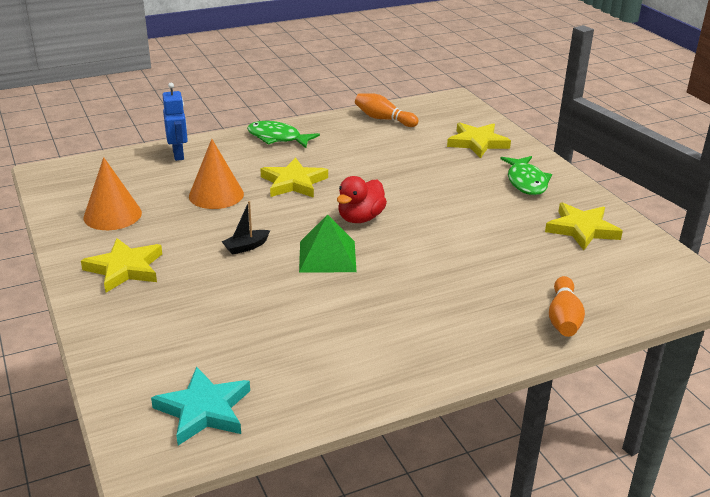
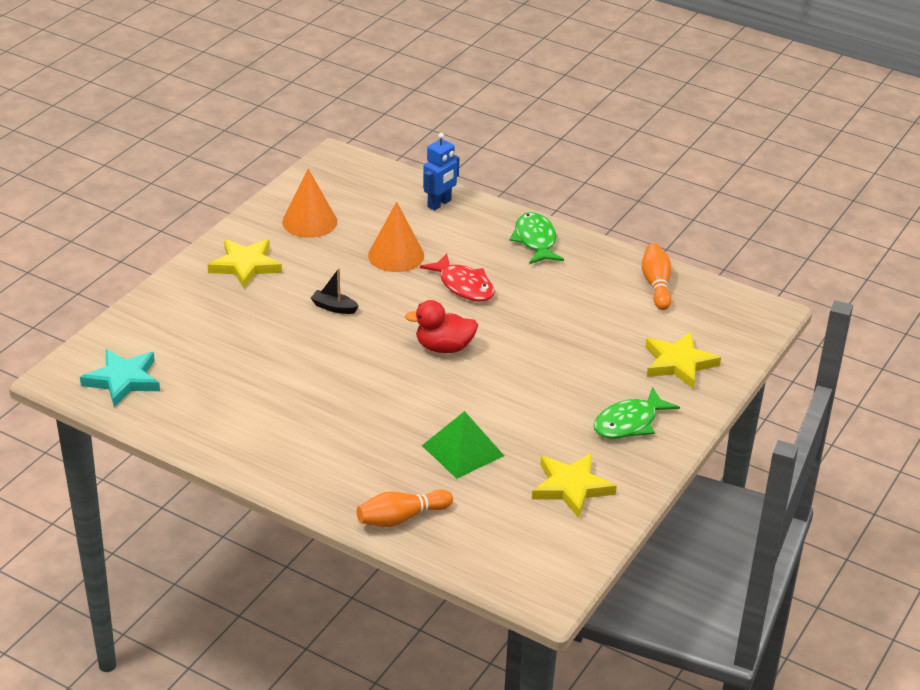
camera: 55 degrees right, 5 degrees up
yellow star [260,157,328,198] -> red fish [420,253,495,301]
green pyramid [299,214,356,273] -> green pyramid moved to [422,411,504,479]

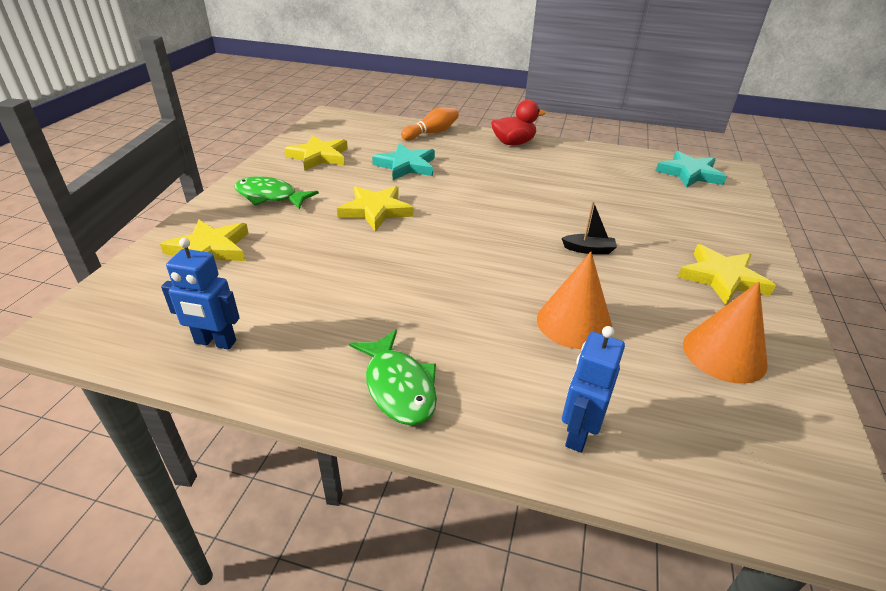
camera: 165 degrees right, 0 degrees up
red duck [405,300,478,353] -> red duck moved to [491,100,546,145]
red fish [420,253,495,301] -> none
green pyramid [422,411,504,479] -> turquoise star [372,143,435,180]
green fish [594,387,680,439] -> green fish turned 105 degrees counterclockwise [234,176,319,209]
orange bowling pin [642,243,671,310] -> blue robot [161,238,240,350]
none -> yellow star [337,186,414,232]

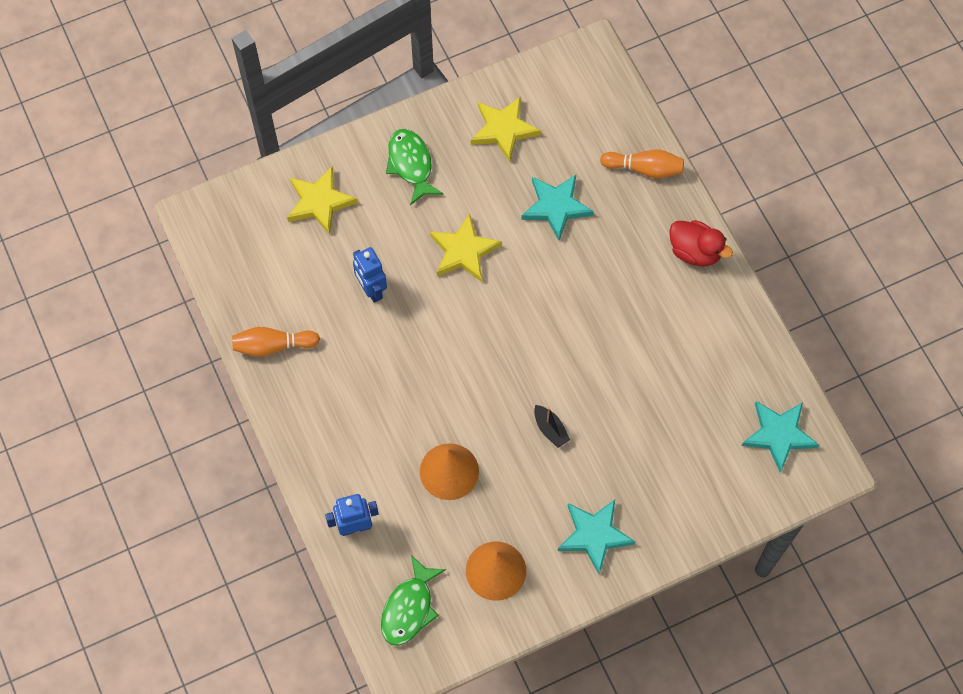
camera: 50 degrees right, 30 degrees up
blue robot [161,238,240,350] -> blue robot moved to [353,247,387,303]
green fish [349,329,437,425] -> green fish moved to [381,555,446,646]
yellow star [678,244,776,305] -> turquoise star [558,500,635,575]
none -> orange bowling pin [232,327,320,357]

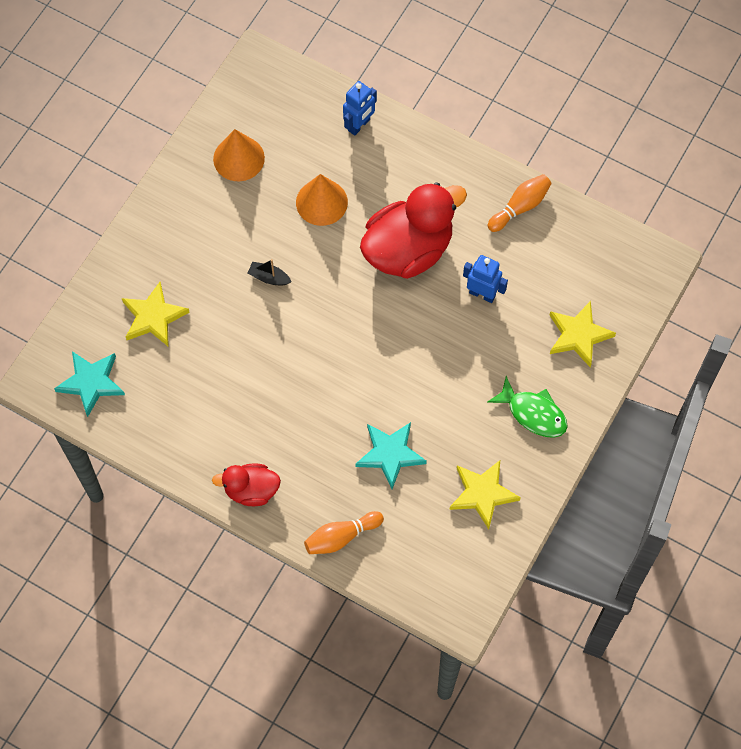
camera: 145 degrees right, 0 degrees up
green fish [381,555,446,646] -> none
yellow star [430,213,502,282] -> yellow star moved to [122,282,190,347]
turquoise star [558,500,635,575] -> none
none -> red duck [360,182,467,279]

